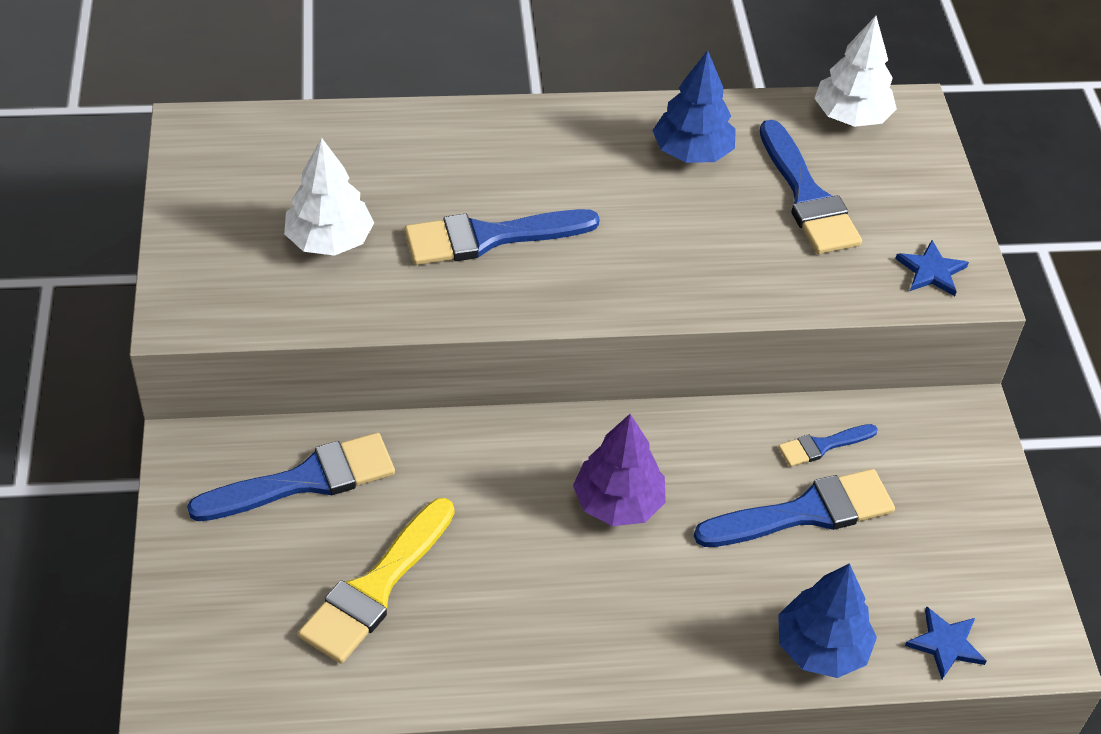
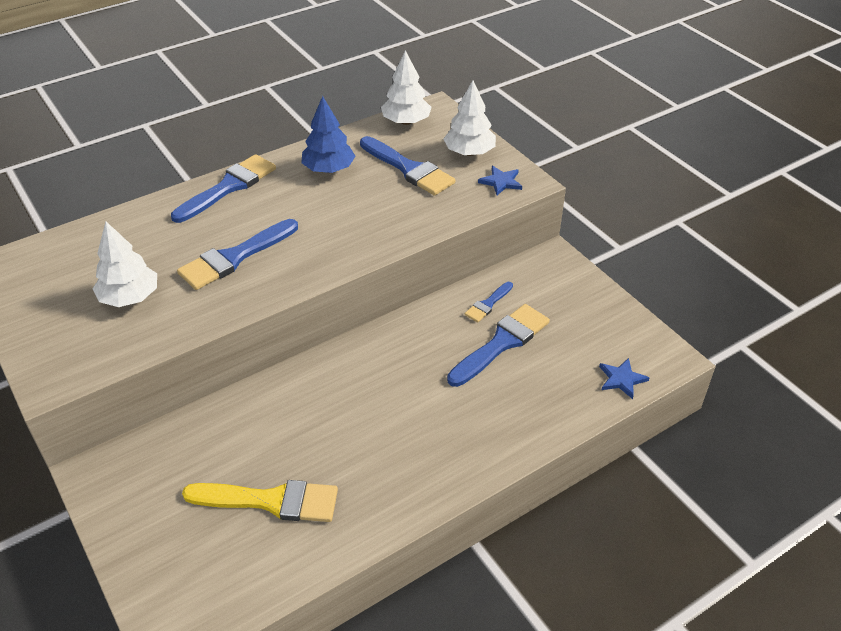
camera: 25 degrees left, 5 degrees down
blue brush [187,433,395,521] -> blue brush moved to [171,154,276,223]
yellow brush [298,498,454,664] -> yellow brush turned 90 degrees counterclockwise [182,480,338,522]
purple tree [573,414,666,526] -> none
blue tree [778,563,877,678] -> none
none -> white tree [443,80,496,156]

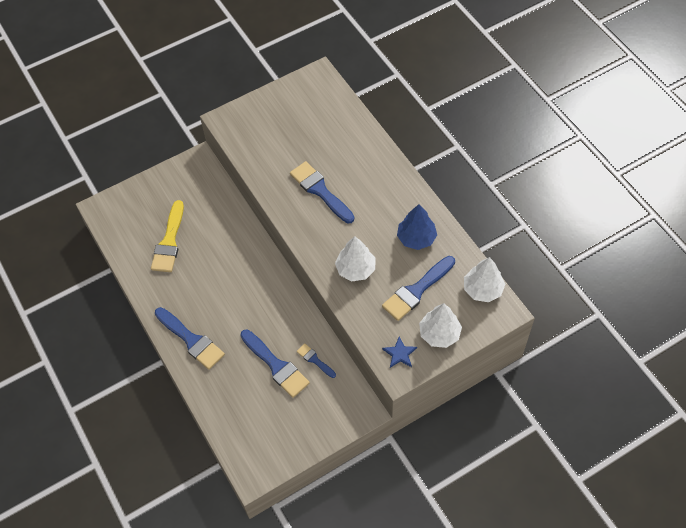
camera: 95 degrees right, 15 degrees up
white tree [93,222,157,307] -> white tree moved to [335,236,375,281]
blue brush [171,154,276,223] -> blue brush moved to [155,307,225,370]
blue star [599,358,650,399] -> none

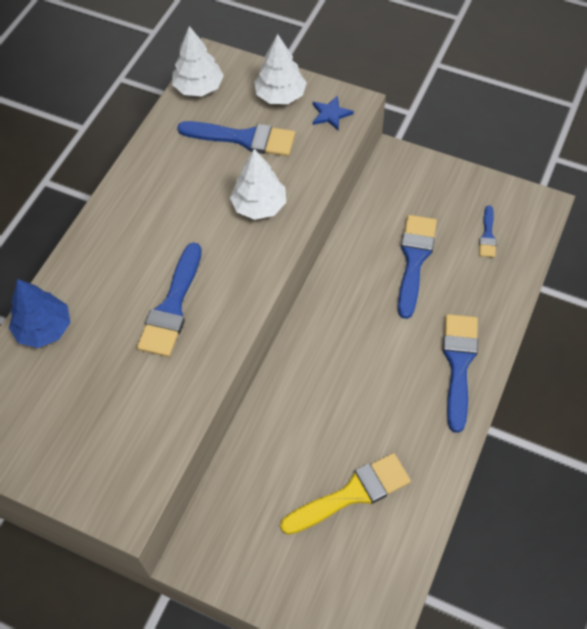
camera: 125 degrees left, 0 degrees up
blue brush [297,343,336,378] -> blue brush moved to [479,205,497,258]
blue tree [397,204,437,250] -> blue tree moved to [9,279,70,348]

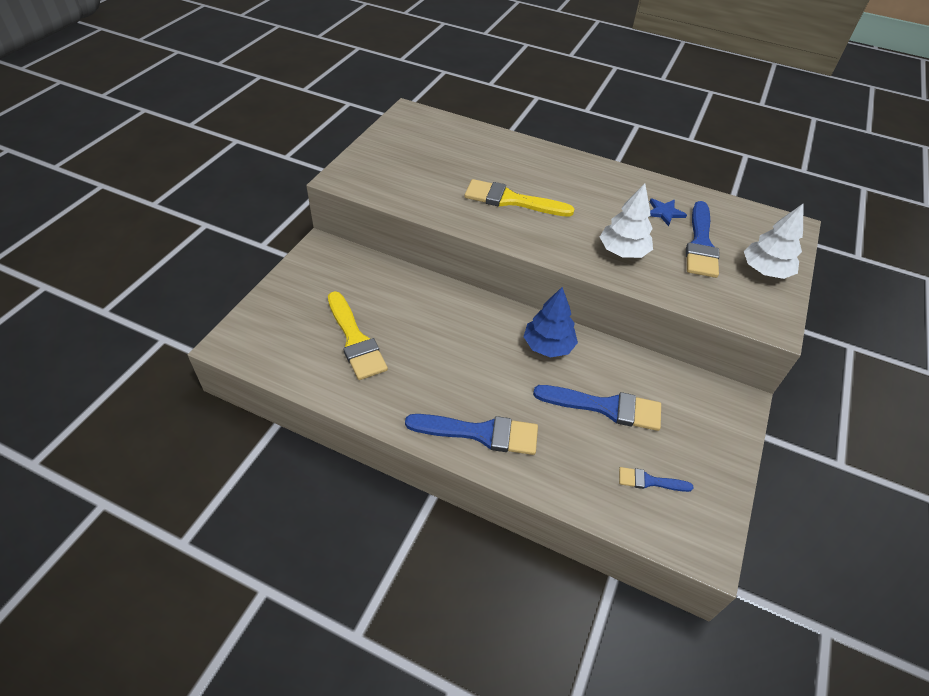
camera: 85 degrees right, 10 degrees down
blue tree [9,279,70,348] -> blue tree moved to [523,287,578,357]
blue brush [137,243,202,357] -> yellow brush [464,179,574,217]
white tree [172,26,224,96] -> none
blue star [313,95,354,130] -> blue star moved to [650,198,687,226]

